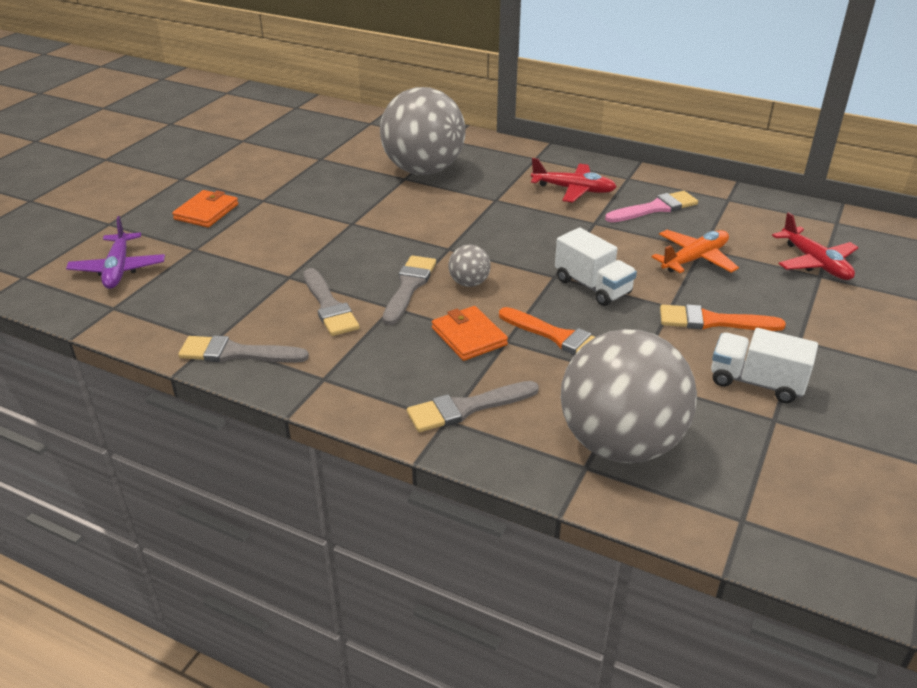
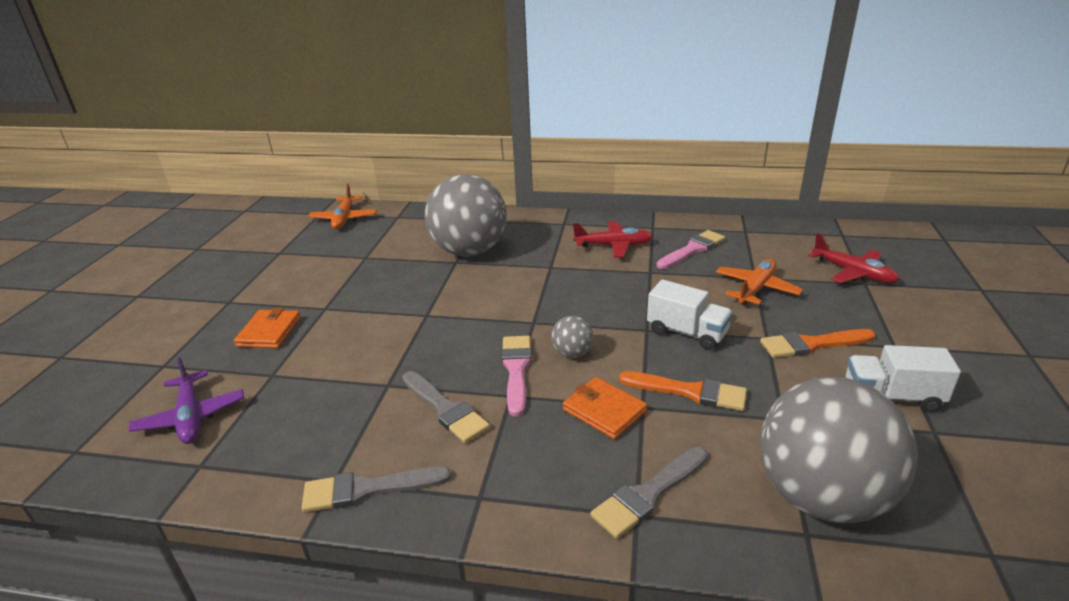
camera: 15 degrees left, 5 degrees down
grey brush [383,255,436,325] -> pink brush [501,336,532,416]
none -> orange plane [308,183,377,229]

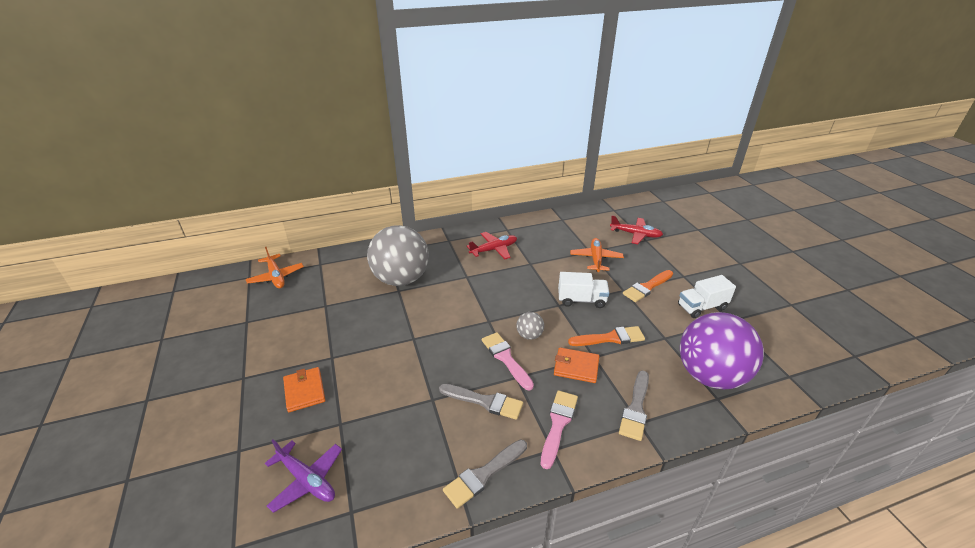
camera: 30 degrees left, 5 degrees up
pink brush [656,230,725,269] -> pink brush moved to [541,390,578,469]
grey ball [760,377,918,524] -> purple ball [680,312,764,389]

